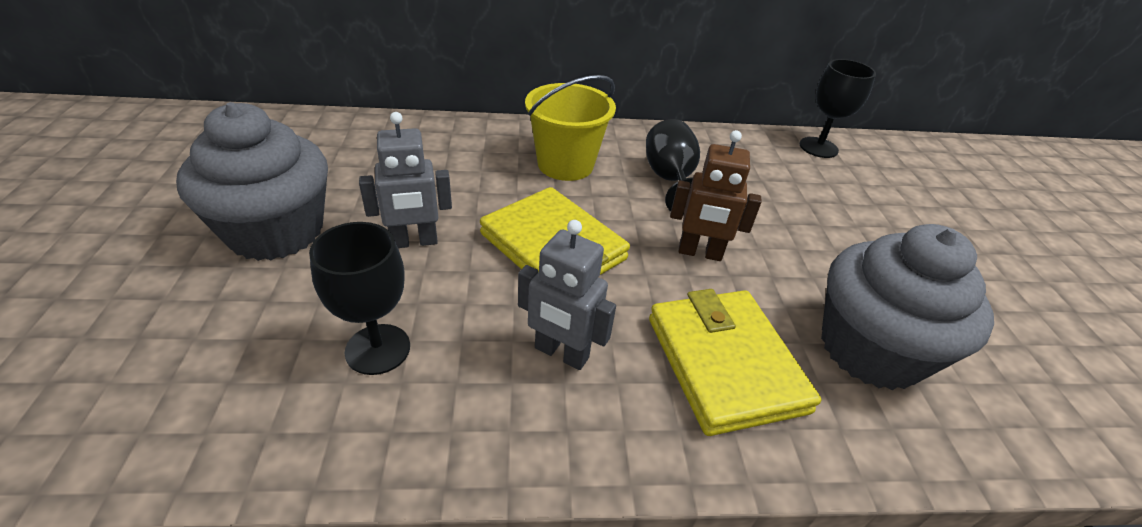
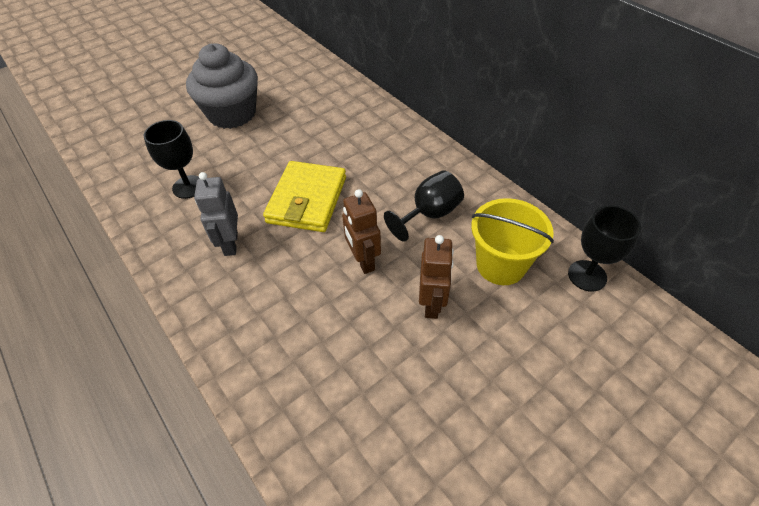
camera: 60 degrees right, 10 degrees up
grey robot [359,112,452,248] -> none
yellow bucket [525,75,616,181] -> yellow bucket moved to [471,198,554,285]
yellow wallet [649,289,821,436] -> none
grey cupcake [821,224,994,390] -> none
none -> brown robot [419,235,454,319]

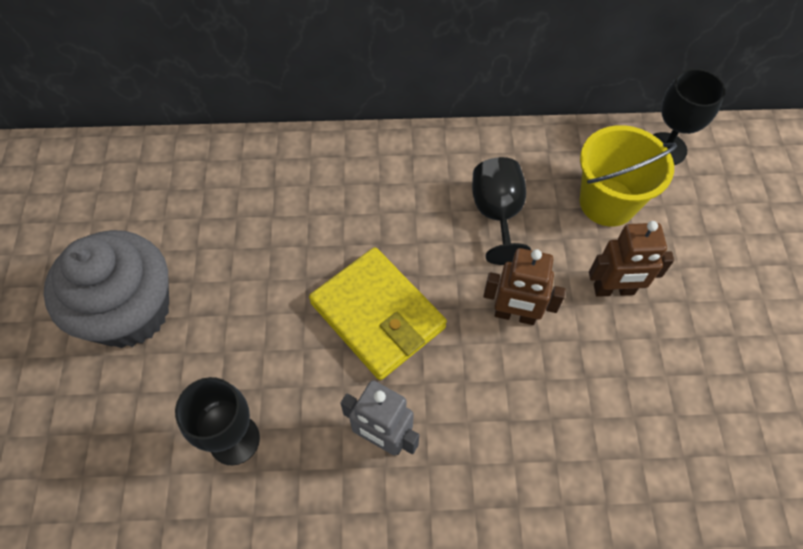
camera: 55 degrees left, 10 degrees up
brown robot [419,235,454,319] -> brown robot turned 135 degrees clockwise [589,221,674,297]

